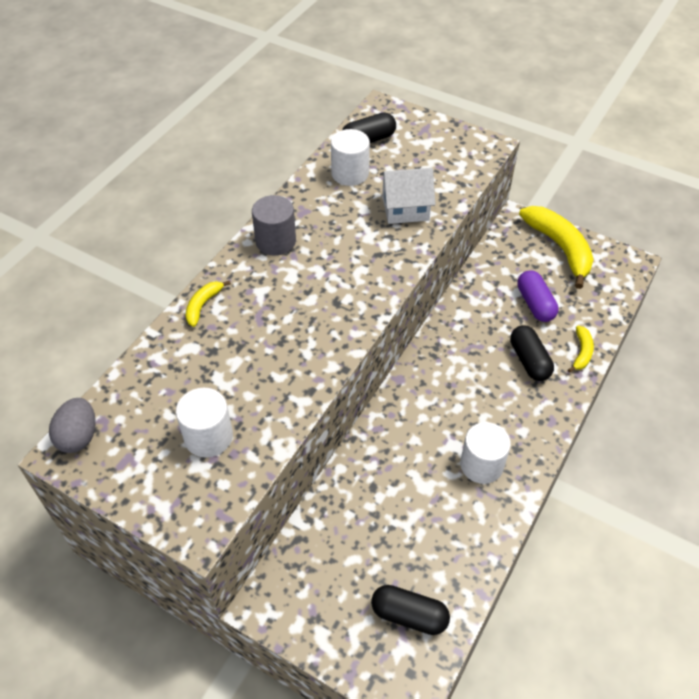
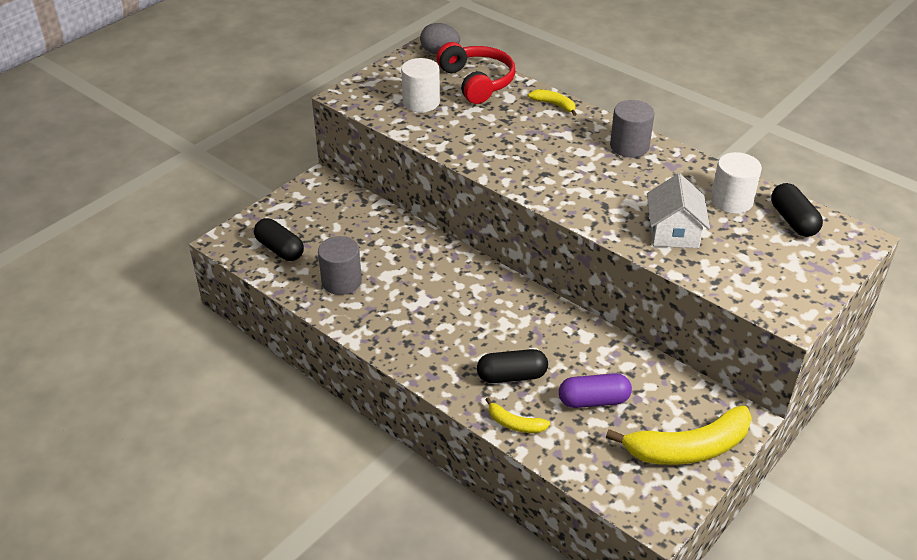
camera: 100 degrees right, 10 degrees down
black capsule [371,585,450,635] -> black capsule turned 75 degrees counterclockwise [254,218,304,261]
white cylinder [460,422,511,484] -> none
none -> grey cylinder [318,236,362,295]
none -> red headphones [436,42,516,104]

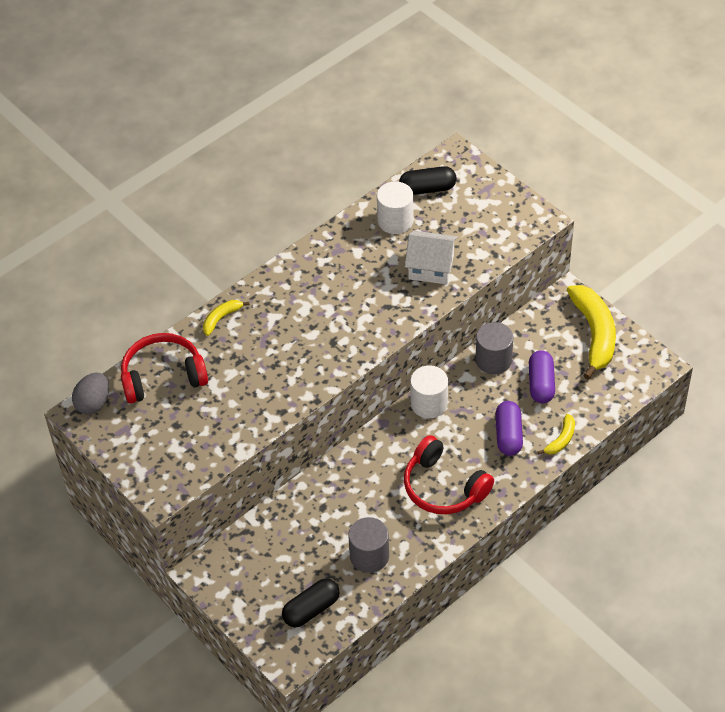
camera: 80 degrees left, 10 degrees up
white cylinder [401,58,440,112] -> white cylinder moved to [410,365,448,418]
black capsule [477,349,548,383] -> purple capsule [496,401,523,456]
grey cylinder [610,100,655,157] -> grey cylinder moved to [476,322,513,375]
none -> red headphones [404,435,494,514]

